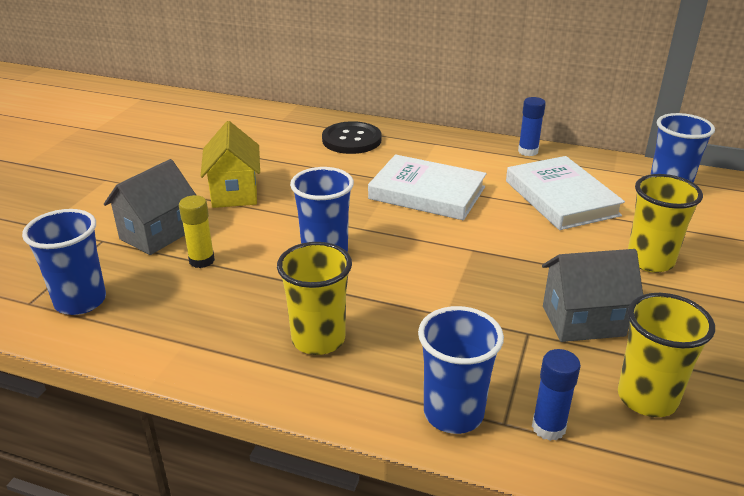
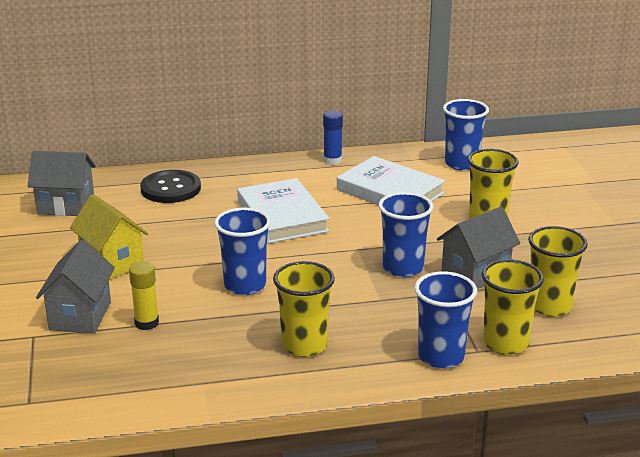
camera: 30 degrees left, 5 degrees down
blue cup [22,209,106,315] -> blue cup moved to [379,192,433,277]
white book [368,155,487,220] -> white book turned 75 degrees clockwise [237,178,330,244]
blue glue stick [532,349,581,441] -> yellow cup [482,259,544,355]
none -> grey house [28,151,96,216]

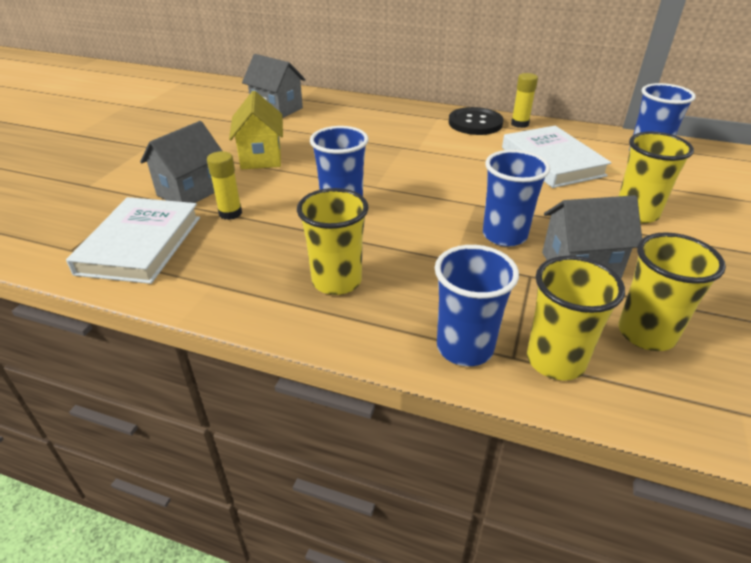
camera: 30 degrees right, 10 degrees up
black button [140,170,201,203] -> black button moved to [449,107,504,135]
white book [237,178,330,244] -> white book moved to [66,197,200,284]
blue glue stick [323,111,343,165] -> yellow glue stick [511,73,538,128]

